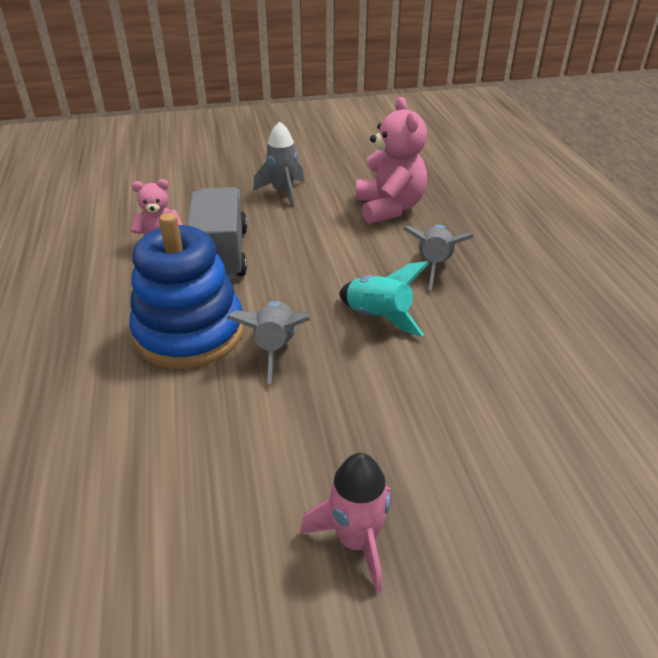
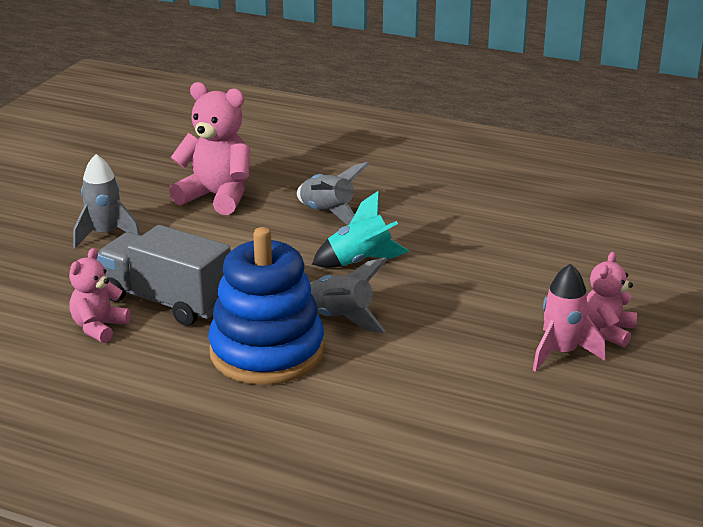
camera: 55 degrees left, 10 degrees down
none -> pink teddy bear [587,252,637,347]

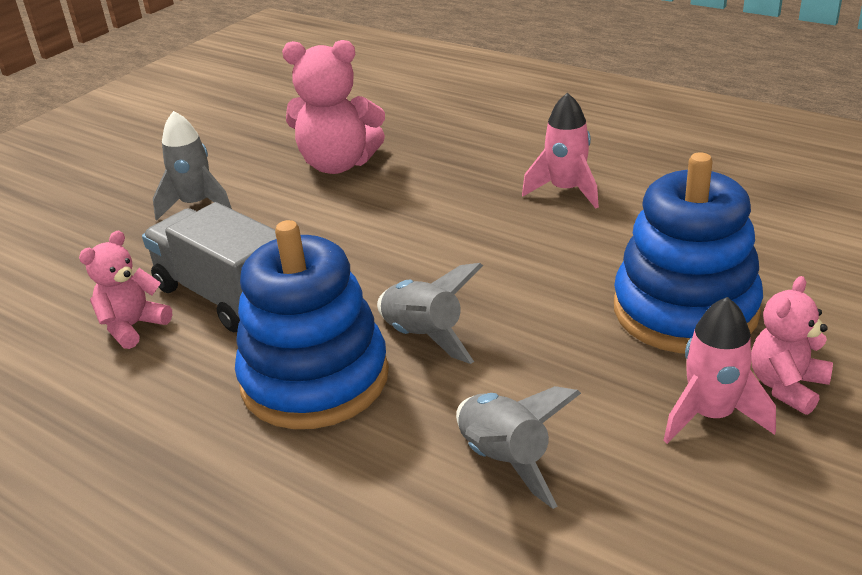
camera: 15 degrees right, 5 degrees up
pink teddy bear [169,82,250,215] -> pink teddy bear turned 150 degrees clockwise [282,40,385,174]
grey rocket [297,162,369,225] -> grey rocket moved to [456,386,581,509]
turquoise rocket [312,191,409,268] -> none
none -> pink rocket [522,93,599,209]
none -> blue stacking toy [614,152,763,353]

